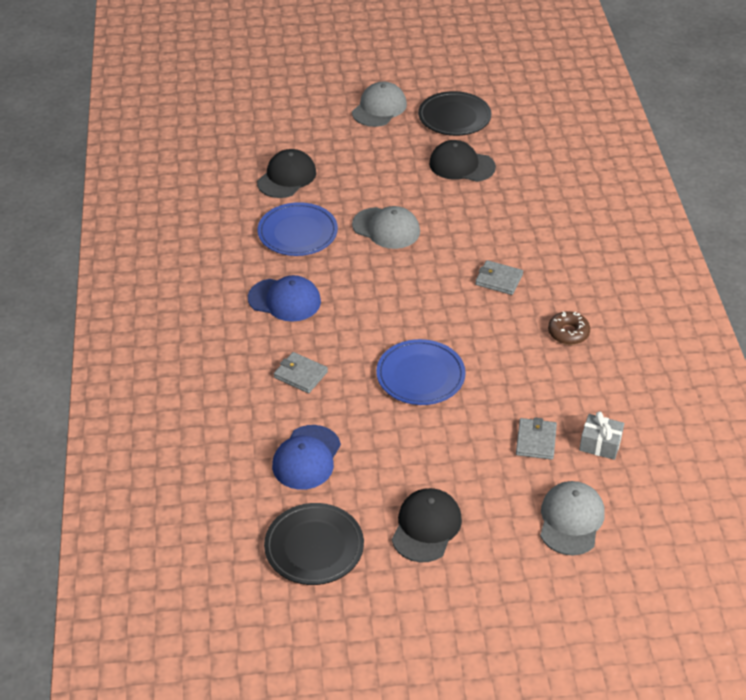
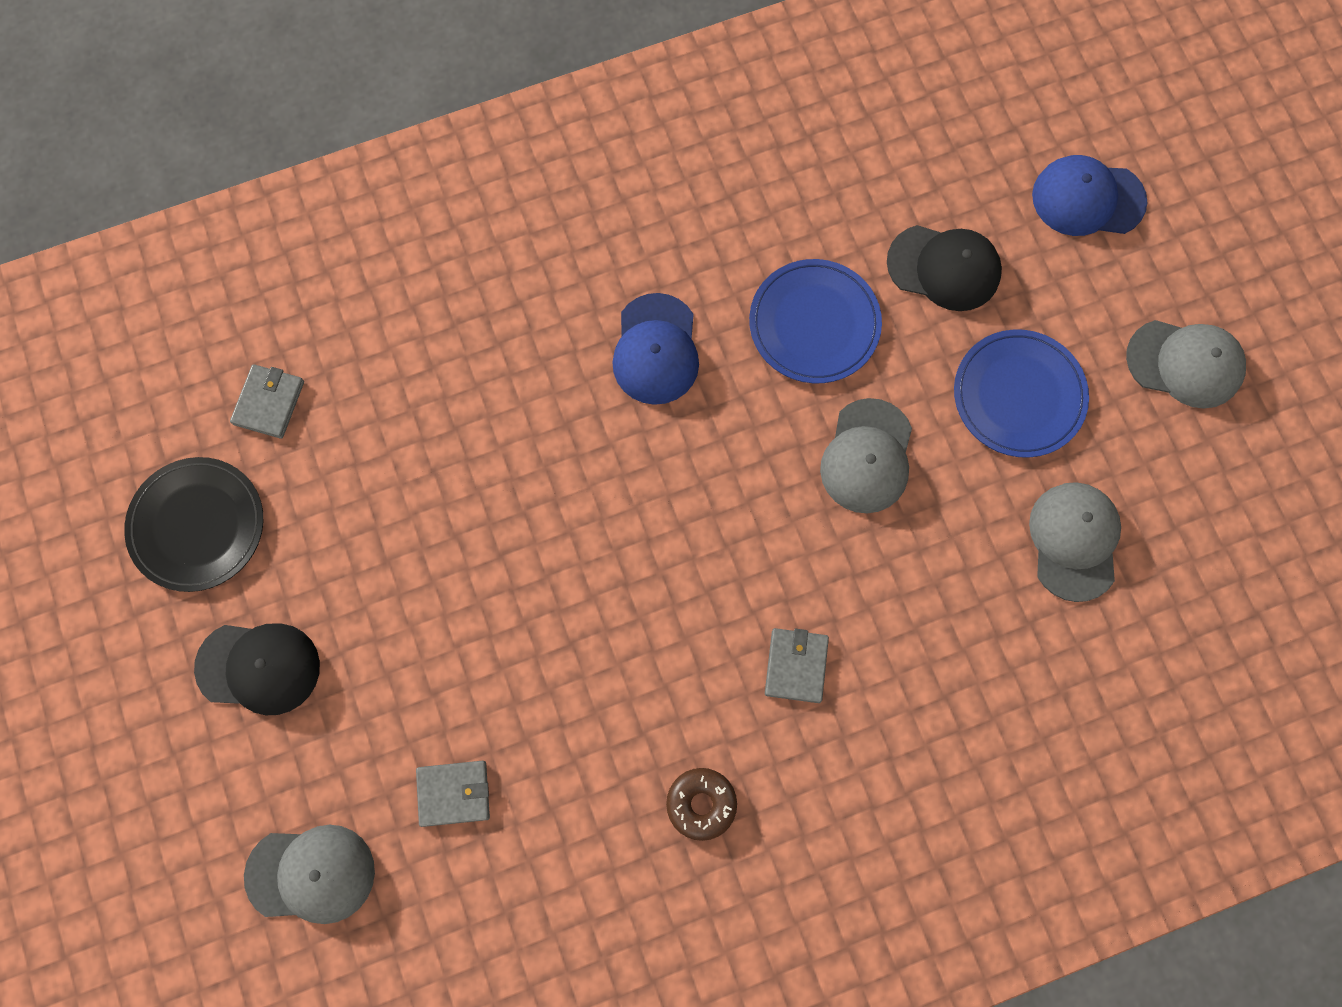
camera: 75 degrees right, 30 degrees up
blue cap [272,425,341,490] -> blue cap moved to [1032,155,1147,236]
grey wallet [274,352,328,393] -> grey wallet moved to [230,364,304,439]
blue plate [376,339,466,405] -> blue plate moved to [954,329,1089,457]
black plate [418,91,491,136] -> none
black cap [429,140,496,182] -> grey cap [1029,482,1121,602]
grey gift [579,411,624,460] -> none

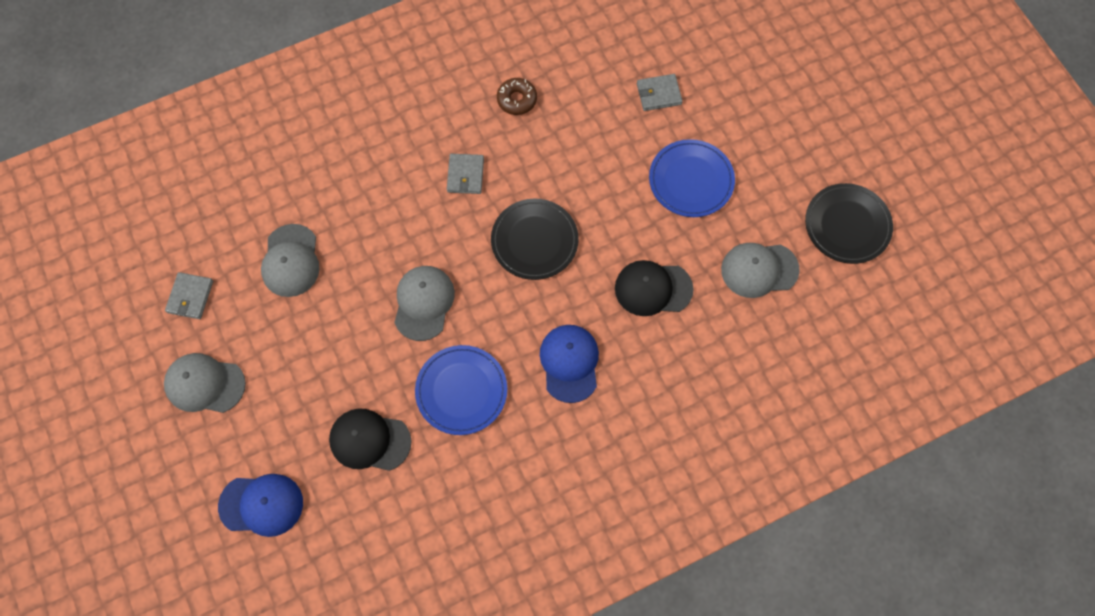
camera: 175 degrees right, 5 degrees down
black cap [194,623,320,715] -> black cap moved to [615,260,694,316]
grey wallet [230,364,304,439] -> grey wallet moved to [165,272,213,319]
grey cap [244,825,375,924] -> grey cap moved to [721,243,800,298]
blue plate [954,329,1089,457] -> blue plate moved to [649,139,735,217]
none -> black plate [491,199,579,280]

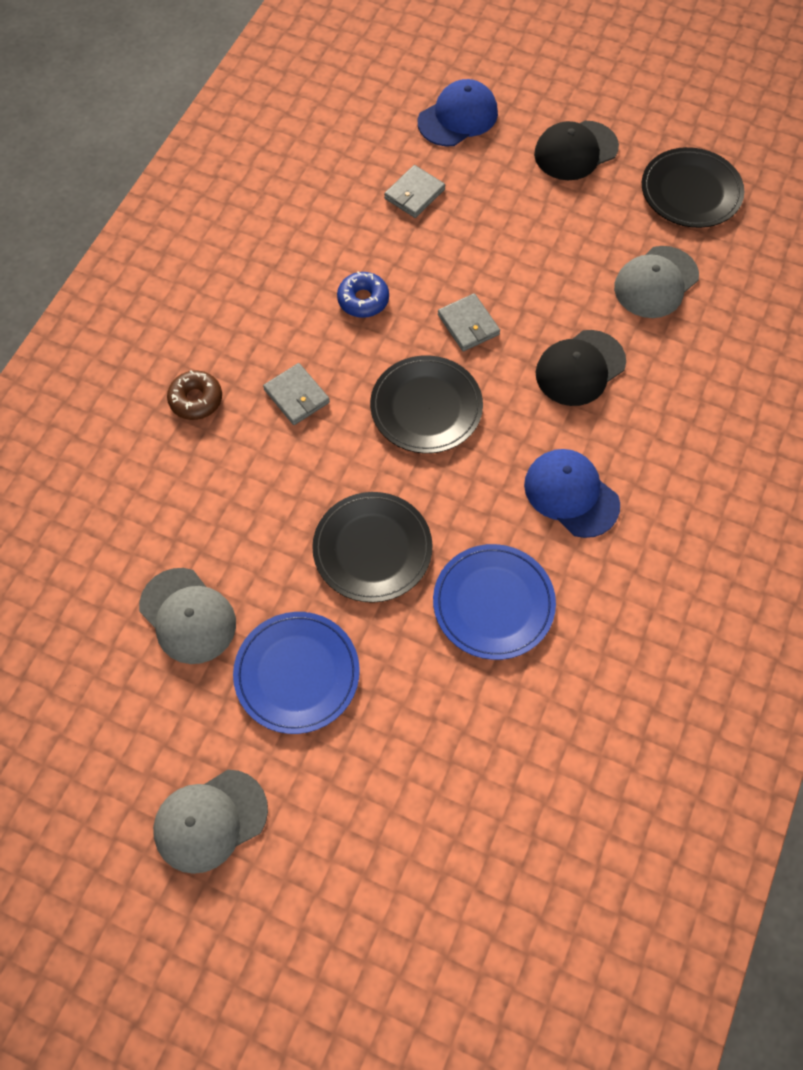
camera: 40 degrees left, 5 degrees down
grey wallet [165,272,213,319] -> grey wallet moved to [438,293,500,351]
blue cap [218,474,303,537] -> blue cap moved to [418,79,498,147]
black cap [329,408,411,471] -> black cap moved to [534,120,619,180]
grey cap [394,266,455,341] -> black plate [312,492,433,603]
brown donut [497,78,537,115] -> brown donut moved to [167,371,222,420]
blue plate [649,139,735,217] -> blue plate moved to [233,612,360,734]
none -> blue donut [337,272,389,318]

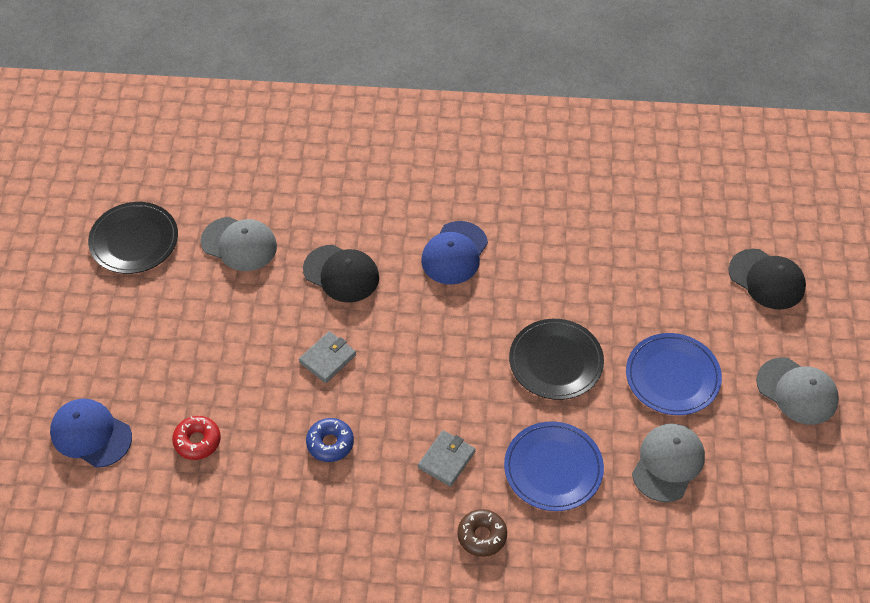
camera: 110 degrees left, 10 degrees down
black plate [370,355,483,454] -> none
grey wallet [384,165,445,218] -> red donut [172,416,221,460]
blue plate [433,544,556,660] -> blue plate moved to [504,421,604,511]
black cap [534,120,619,180] -> black cap moved to [728,249,806,310]

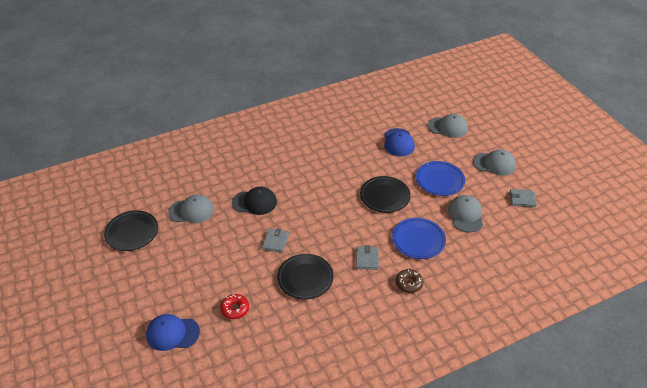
camera: 30 degrees left, 10 degrees down
blue donut [306,418,354,462] -> black plate [277,254,334,300]
blue cap [421,221,488,285] -> blue cap moved to [384,128,415,156]
black cap [728,249,806,310] -> grey cap [428,114,468,138]
none -> grey wallet [509,189,537,207]

